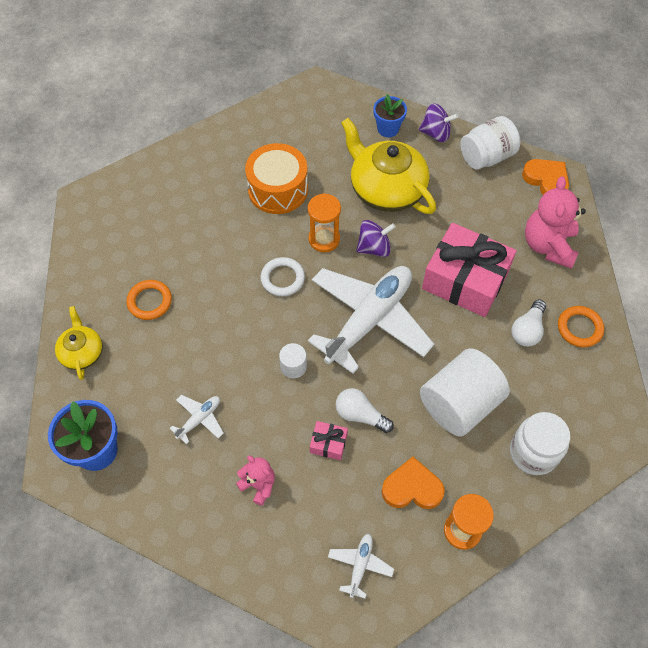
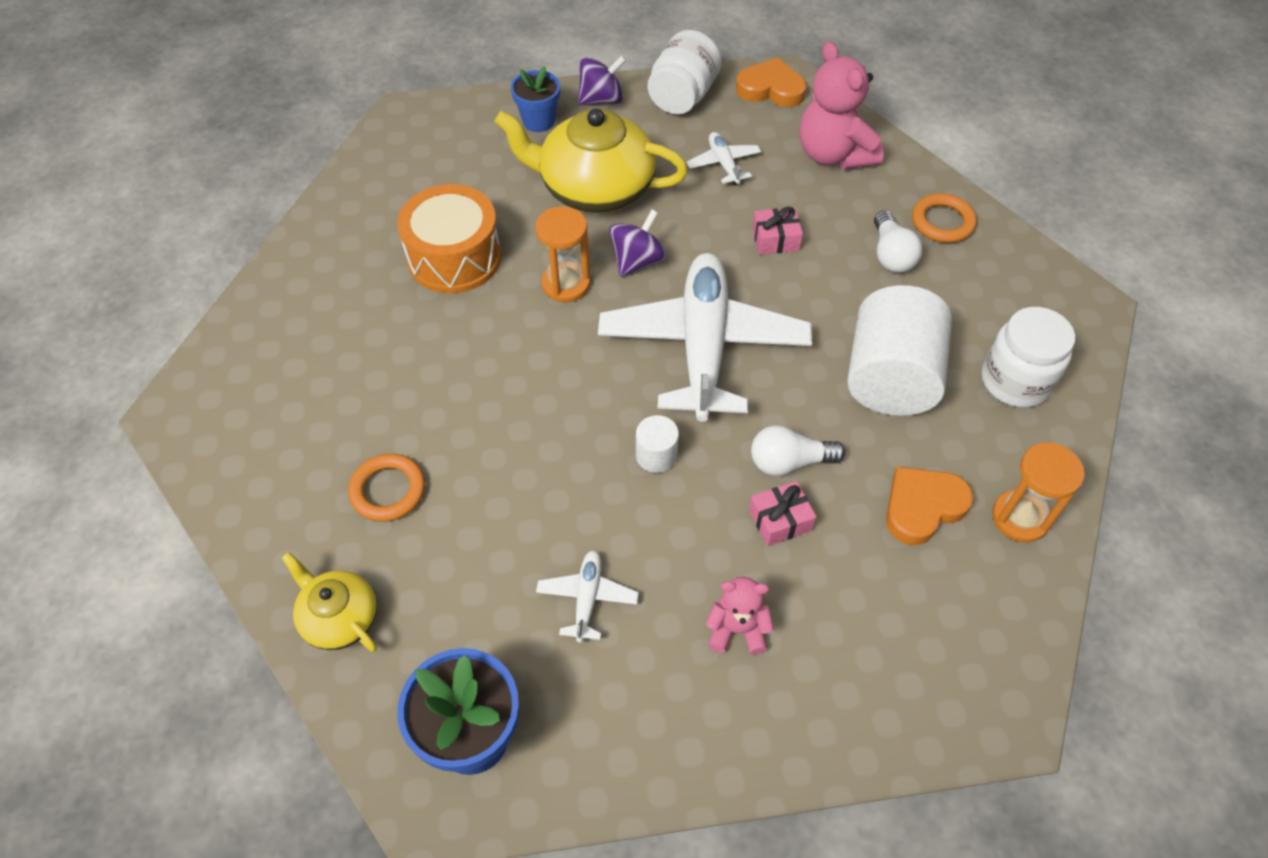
camera: 35 degrees left, 5 degrees down
white ring [260,257,305,296] -> none
white plane [328,534,394,599] -> white plane moved to [686,132,761,185]
pink gift [422,223,517,317] -> pink gift [752,207,803,254], size x0.42

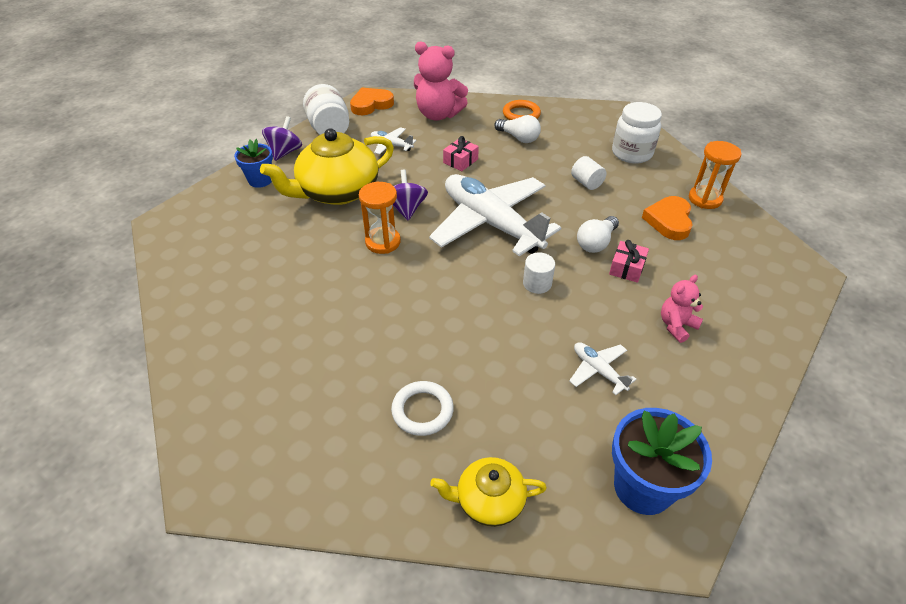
camera: 45 degrees left, 10 degrees down
orange ring [348,454,425,522] -> white ring [391,381,454,436]
orange drum [397,184,502,293] -> none
white cylinder [847,285,952,416] -> white cylinder [571,156,606,190], size x0.44

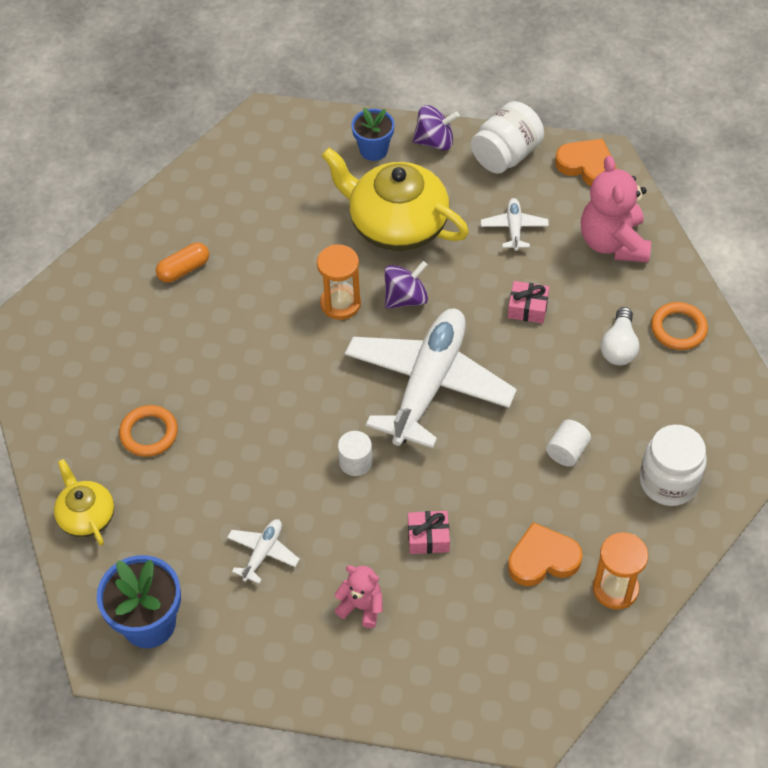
camera: 65 degrees right, 10 degrees up
white ring [391,381,454,436] -> orange ring [119,405,178,457]
white light bulb [577,216,619,253] -> none
none -> orange capsule [156,243,209,283]

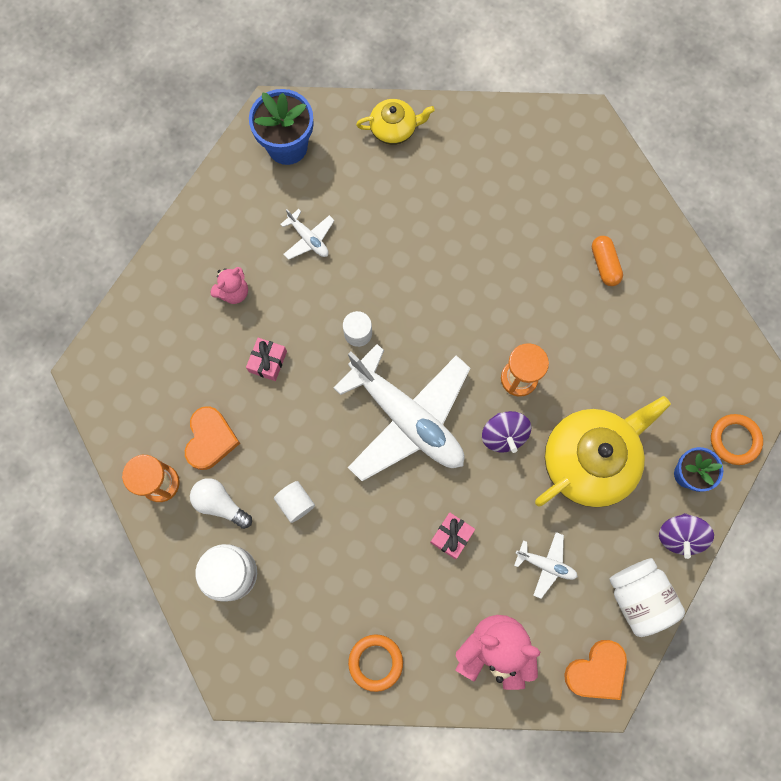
camera: 110 degrees right, 20 degrees up
orange ring [119,405,178,457] -> orange ring moved to [711,414,763,465]
white light bulb [601,307,640,365] -> white light bulb moved to [190,478,252,529]

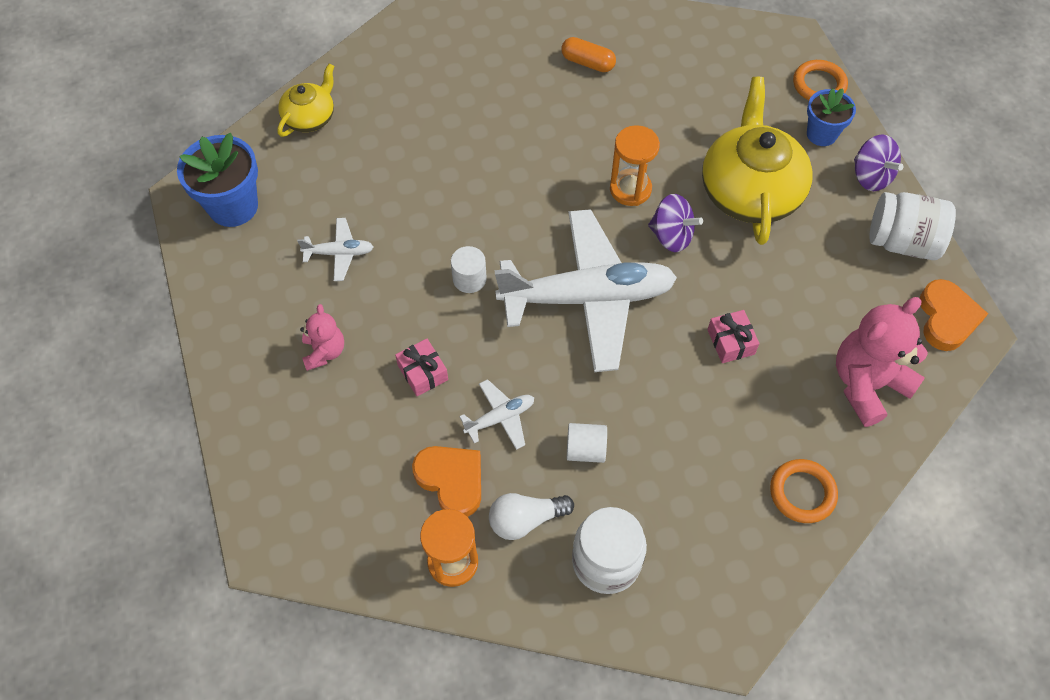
camera: 50 degrees left, 15 degrees down
white plane [514,532,578,599] -> white plane moved to [459,379,534,450]

